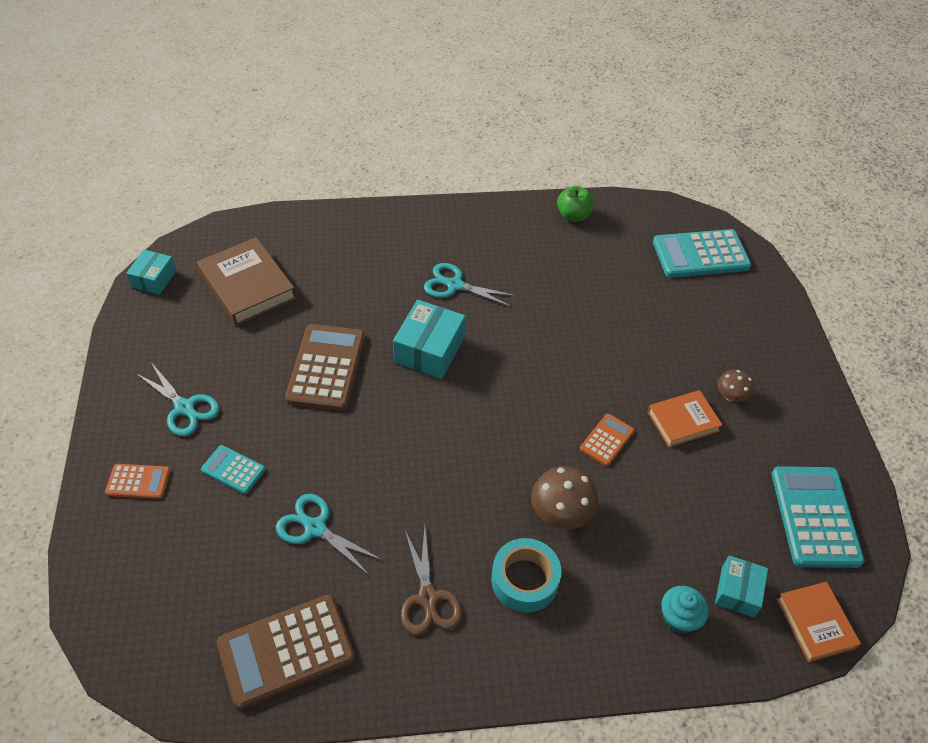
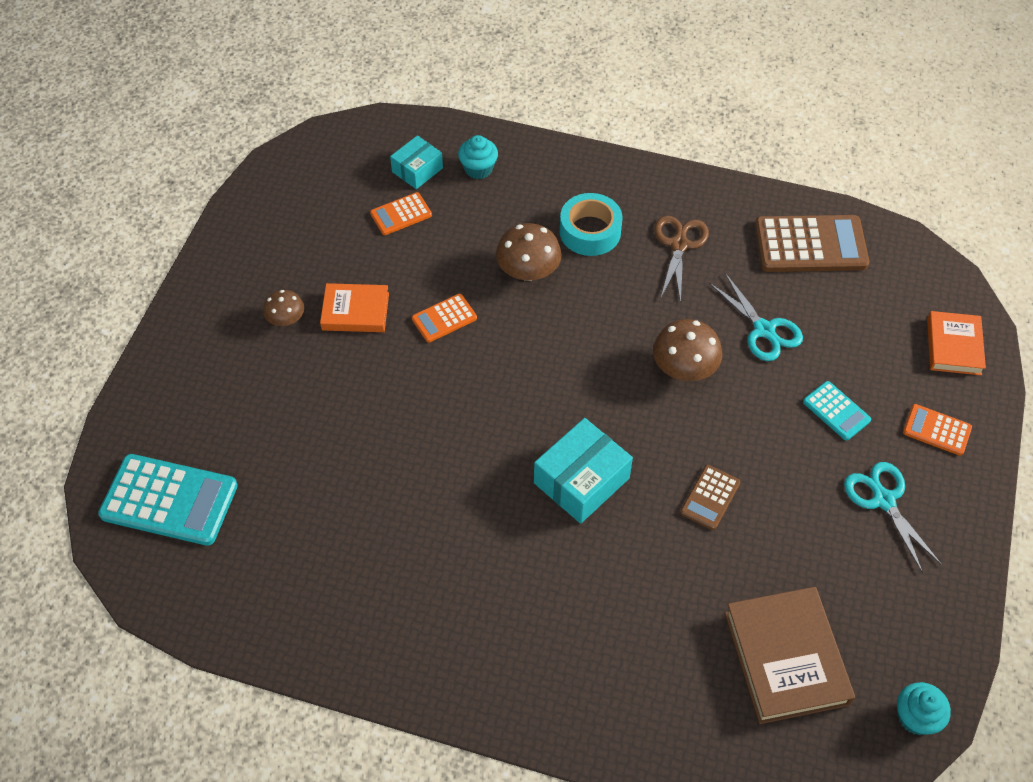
camera: 155 degrees left, 5 degrees up
turquoise box [126,250,176,295] -> turquoise cupcake [897,682,951,735]
brown calculator [285,324,365,411] -> brown calculator [680,465,740,530], size x0.52
turquoise scissors [424,263,517,307] -> none
green apple [557,186,594,222] -> none
turquoise calculator [771,466,864,568] -> none
orange book [776,582,861,662] -> orange book moved to [927,311,986,375]
none -> orange calculator [370,192,432,235]
none -> brown mushroom [653,319,722,381]

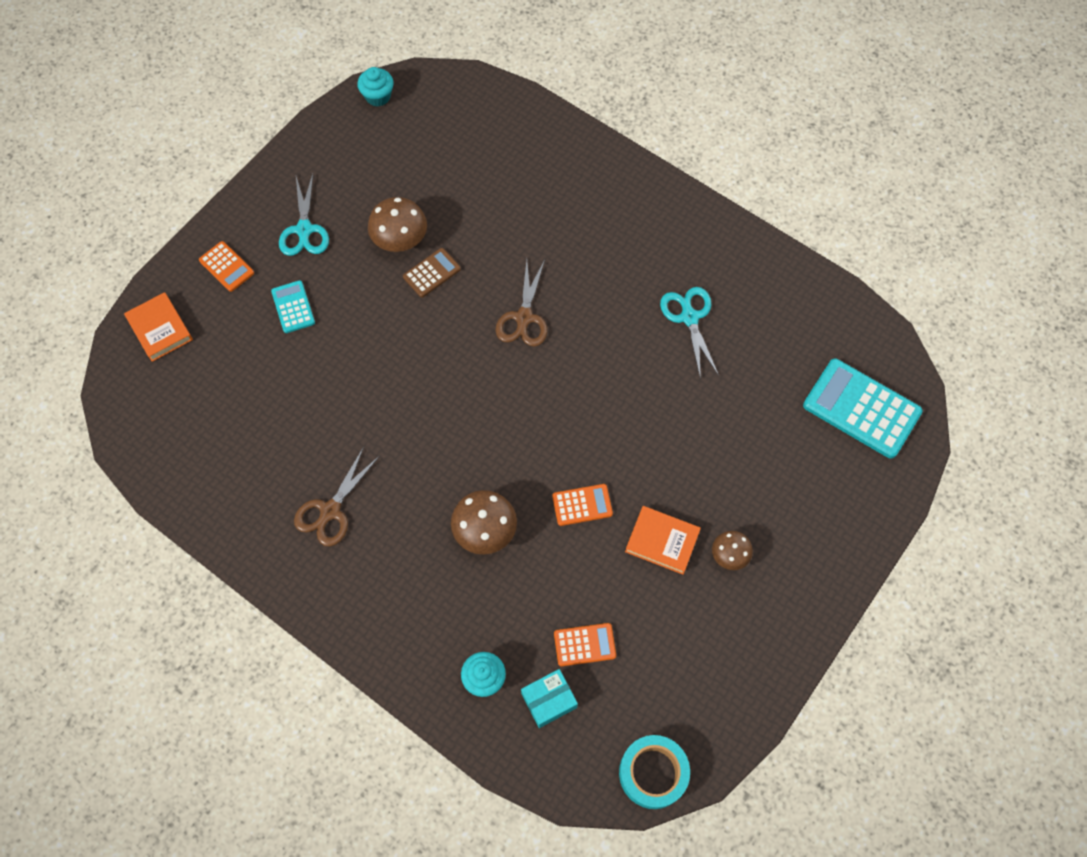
camera: 160 degrees left, 10 degrees up
turquoise box [534,418,633,524] -> brown scissors [495,259,547,347]
turquoise tape [560,193,623,256] -> turquoise tape moved to [619,735,690,809]
brown mushroom [653,319,722,381] -> brown mushroom moved to [368,197,427,252]
turquoise scissors [709,273,803,361] -> turquoise scissors moved to [660,287,719,379]
brown book [725,587,855,724] -> none
brown calculator [755,215,869,272] -> none
orange book [927,311,986,375] -> orange book turned 60 degrees counterclockwise [124,292,193,362]

